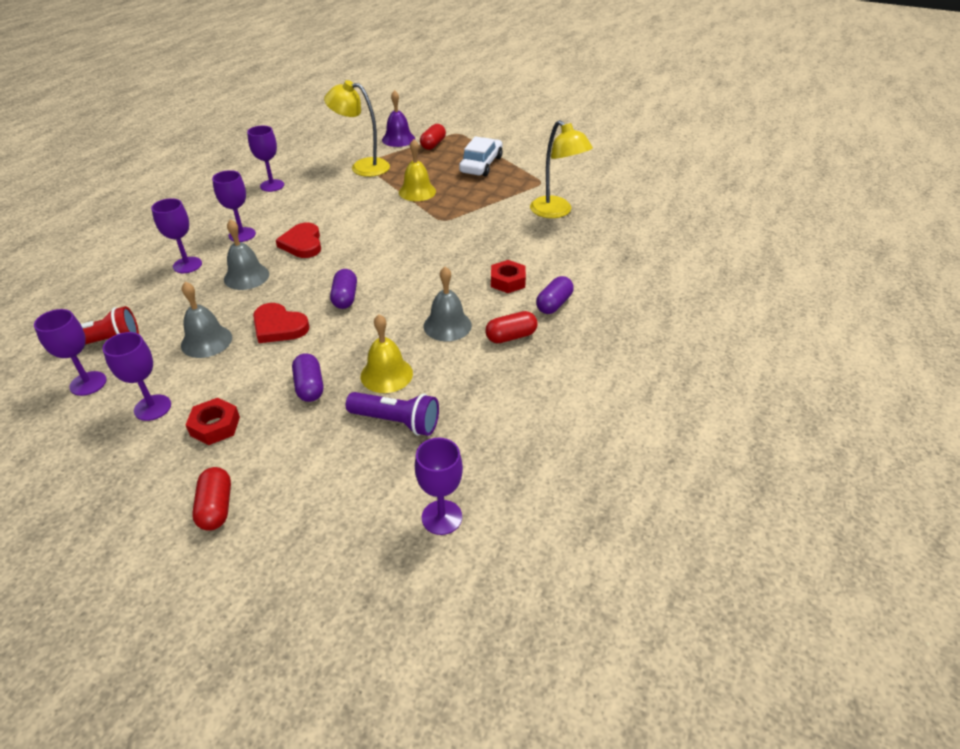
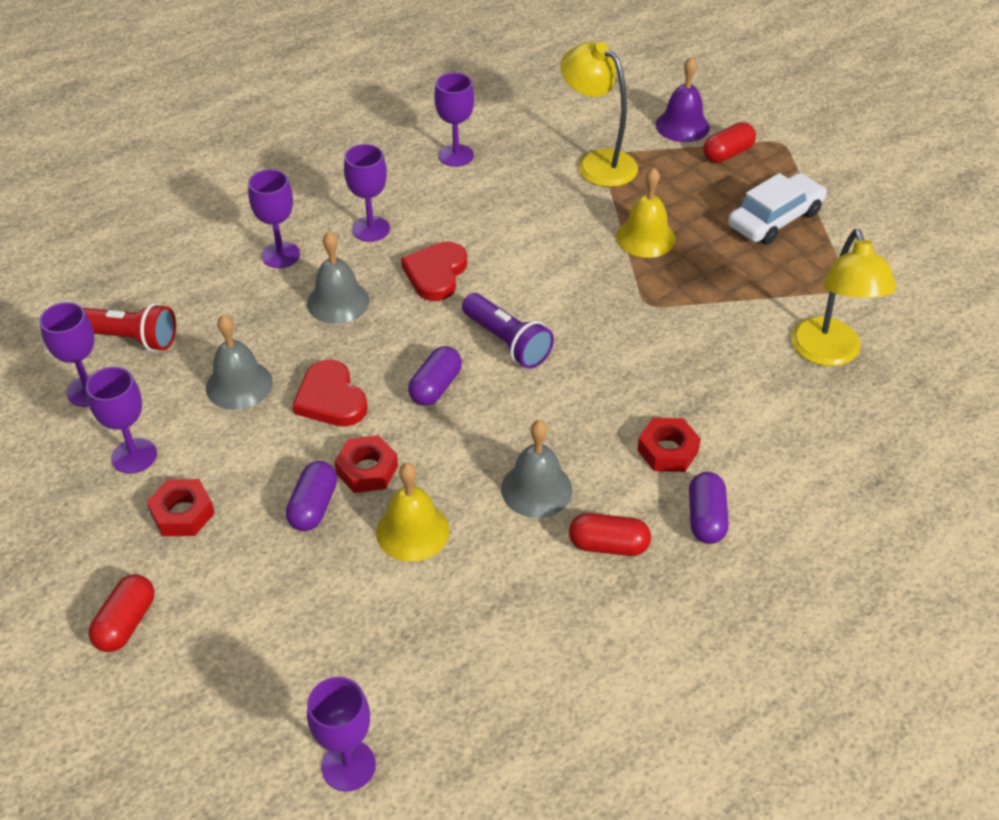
camera: 30 degrees right, 5 degrees up
purple flashlight [346,392,439,436] -> purple flashlight moved to [462,293,554,368]
purple capsule [536,276,574,314] -> purple capsule turned 60 degrees counterclockwise [689,472,729,544]
none -> red nut [334,435,398,493]

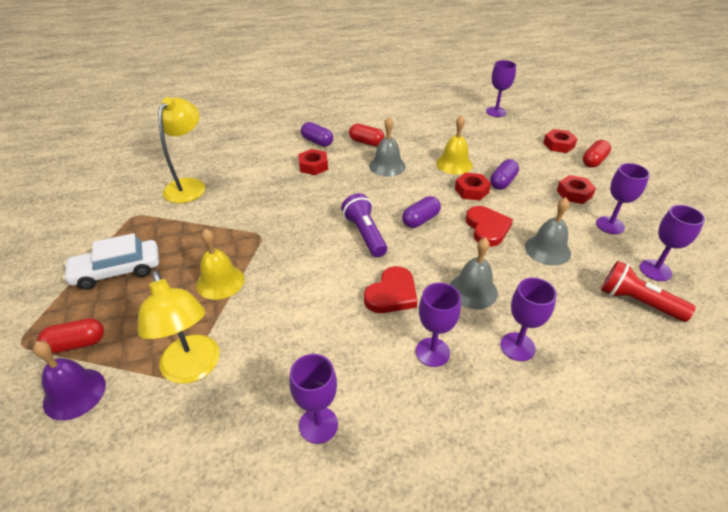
camera: 160 degrees left, 5 degrees down
purple capsule [689,472,729,544] -> purple capsule turned 75 degrees counterclockwise [301,122,333,147]
none -> red nut [543,129,578,153]

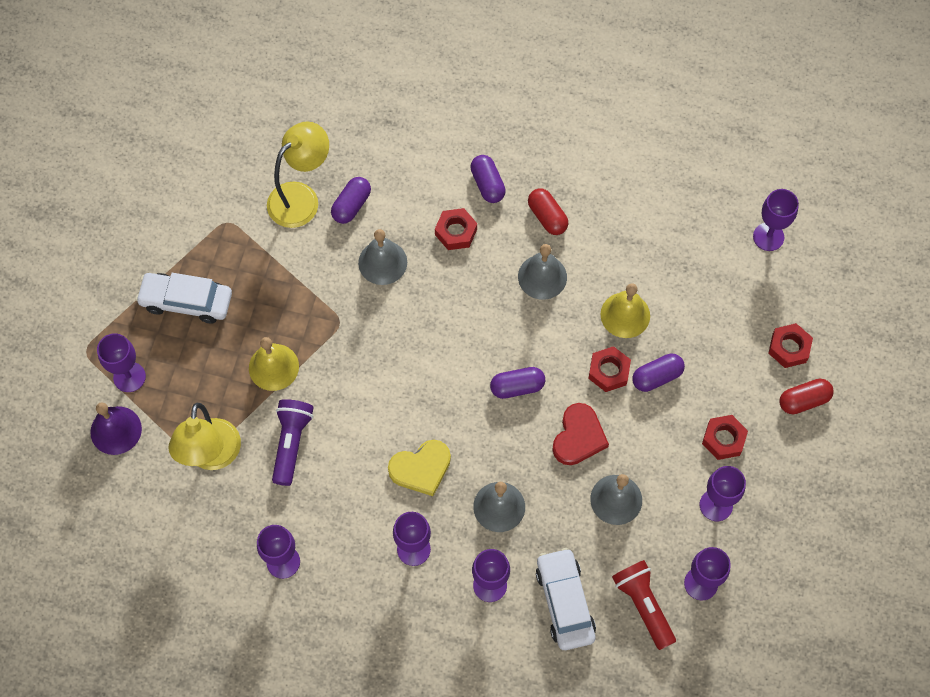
camera: 30 degrees right, 25 degrees up
red capsule [37,318,104,353] -> purple goblet [97,333,146,392]
purple flashlight [341,193,387,257] -> purple flashlight moved to [272,399,314,486]
red heart [364,266,418,313] -> yellow heart [388,440,451,496]
none -> purple capsule [331,177,371,224]
none -> grey bell [358,229,407,285]
none -> white car [536,548,596,650]

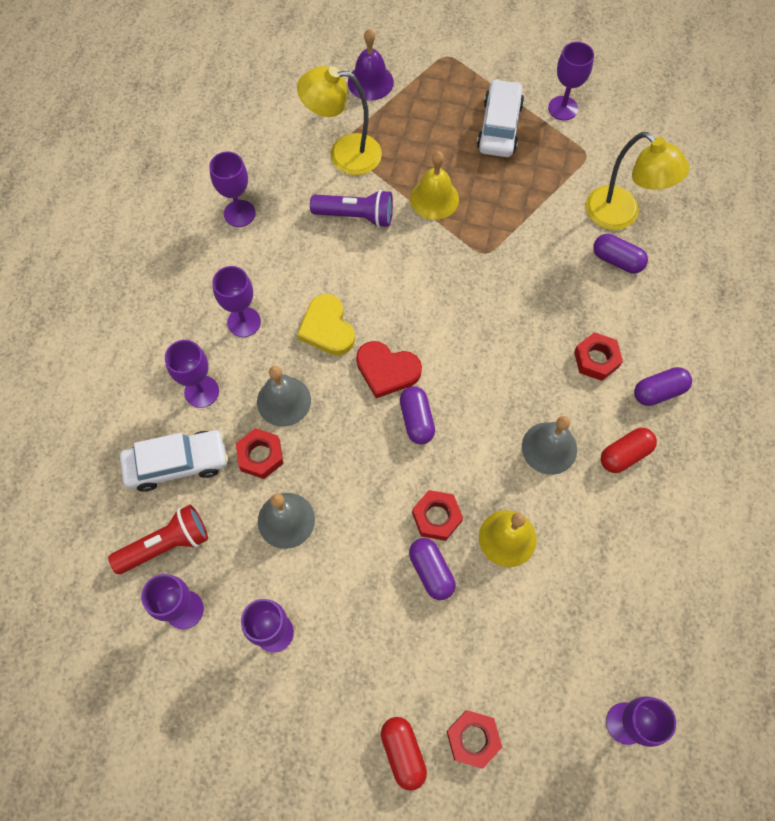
camera: 90 degrees right, 0 degrees up
purple goblet [97,333,146,392] -> purple goblet moved to [548,42,594,120]
grey bell [358,229,407,285] -> none
red heart [552,403,609,465] -> red heart moved to [356,341,422,398]
red nut [702,415,748,460] -> red nut moved to [236,428,283,479]

